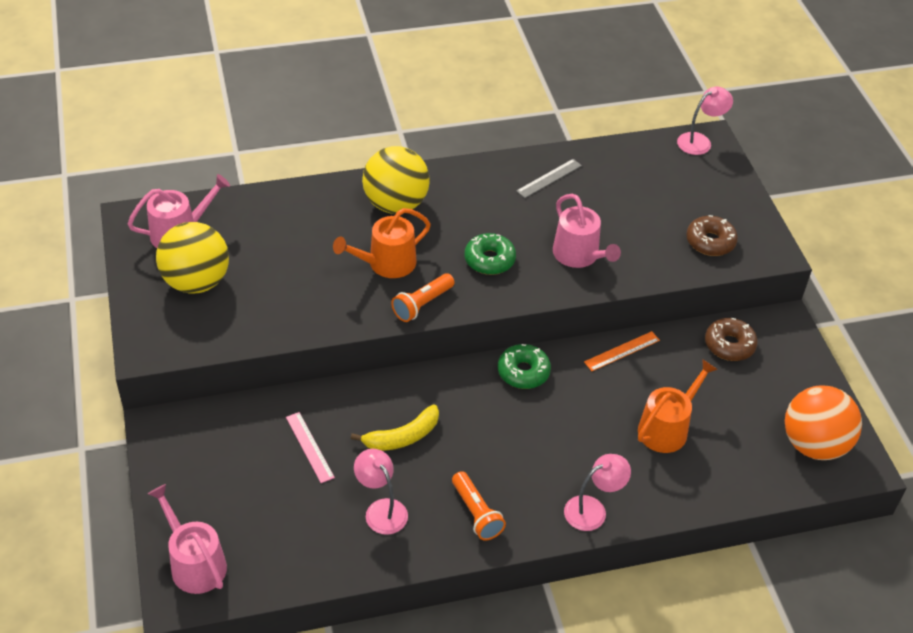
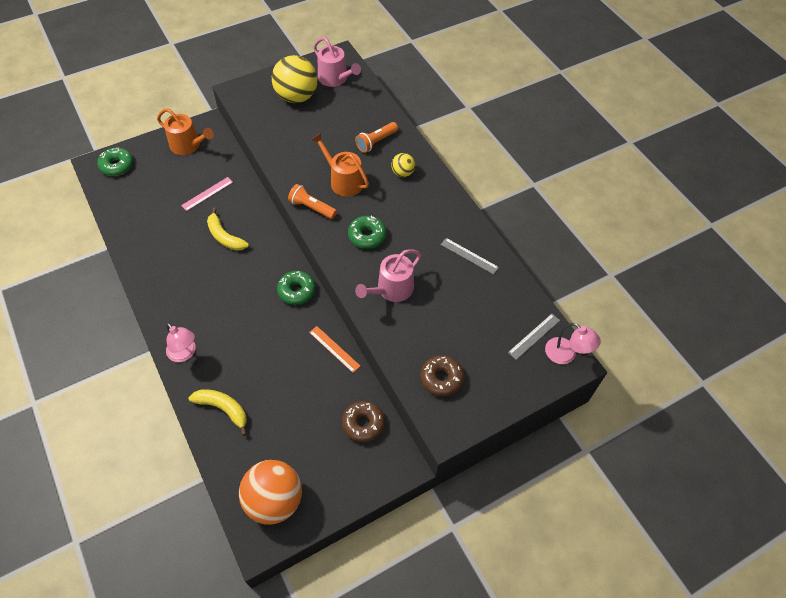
camera: 75 degrees right, 10 degrees up
pink watering can [148,484,227,594] -> green donut [97,147,133,176]
pink lamp [354,449,408,535] -> none
yellow ball [362,146,430,214] -> yellow ball [391,153,415,177], size x0.49
orange flashlight [452,471,506,540] -> orange flashlight moved to [355,122,398,153]
orange watering can [638,359,718,453] -> orange watering can moved to [157,108,214,155]
none -> yellow banana [189,389,247,436]
none -> grey ruler [508,314,560,360]

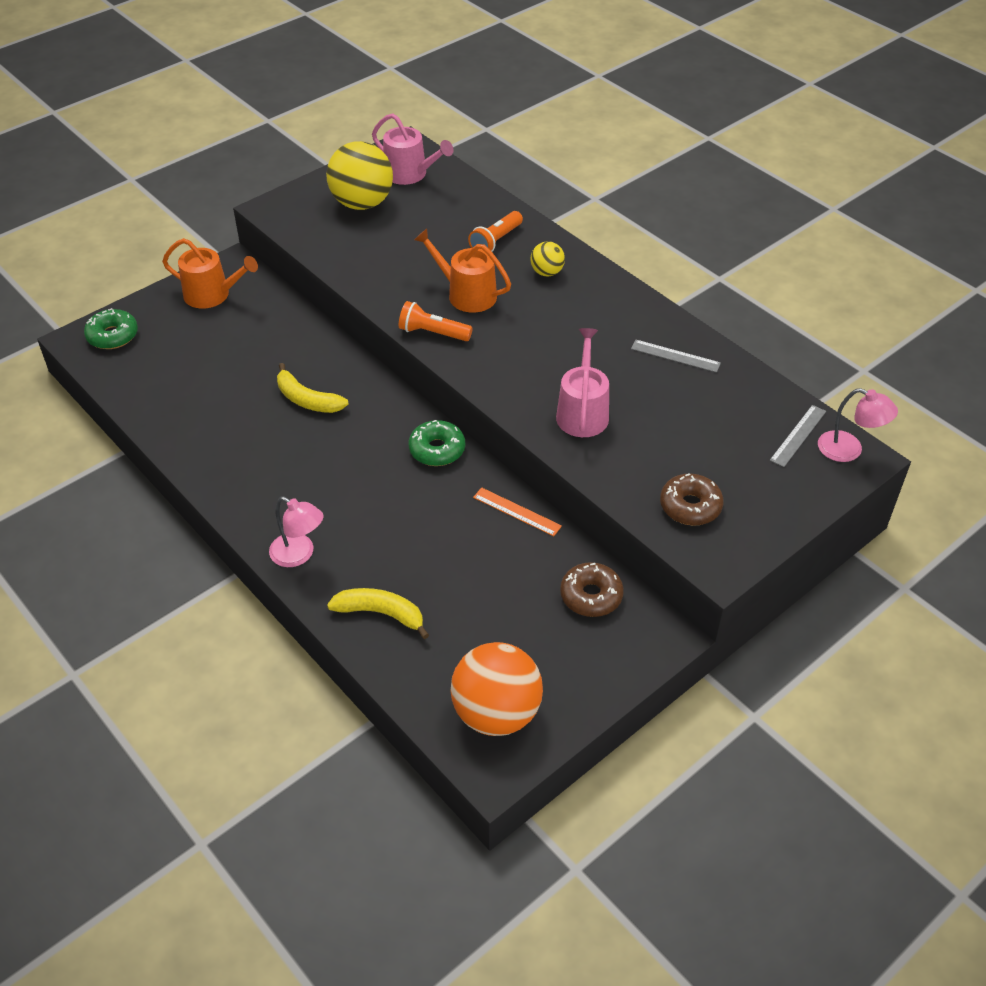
camera: 10 degrees left, 10 degrees down
pink ruler [181,177,233,211] -> none
green donut [348,215,386,249] -> none
pink watering can [355,249,421,302] -> pink watering can turned 150 degrees clockwise [556,328,609,437]

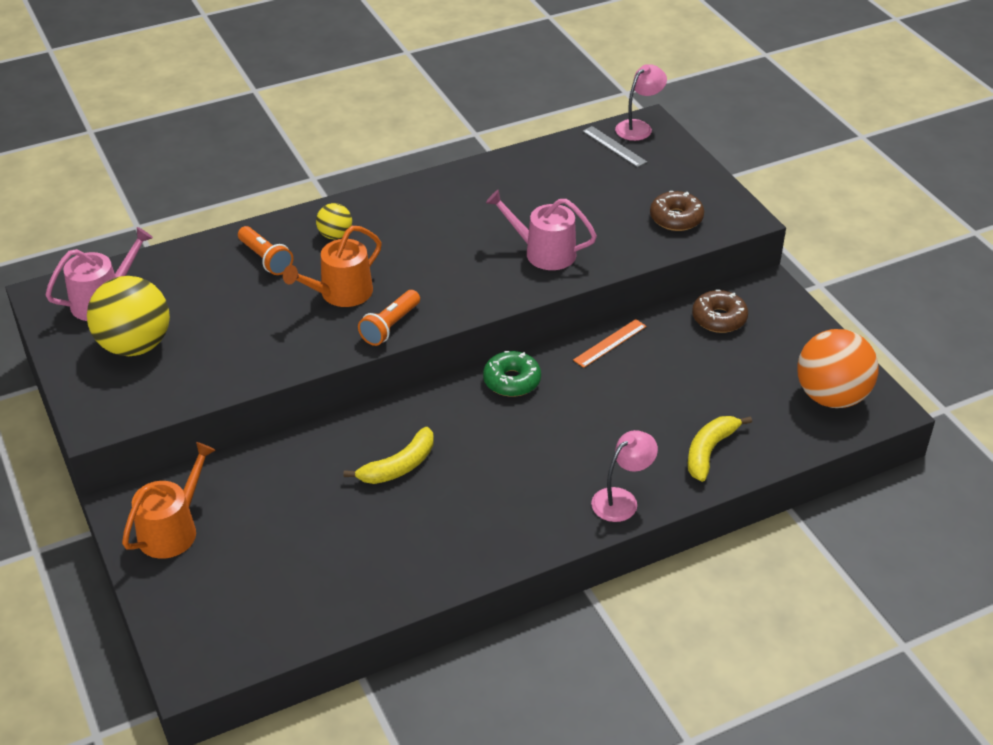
camera: 75 degrees left, 5 degrees down
green donut [84,308,138,349] -> none
grey ruler [631,340,721,373] -> none

